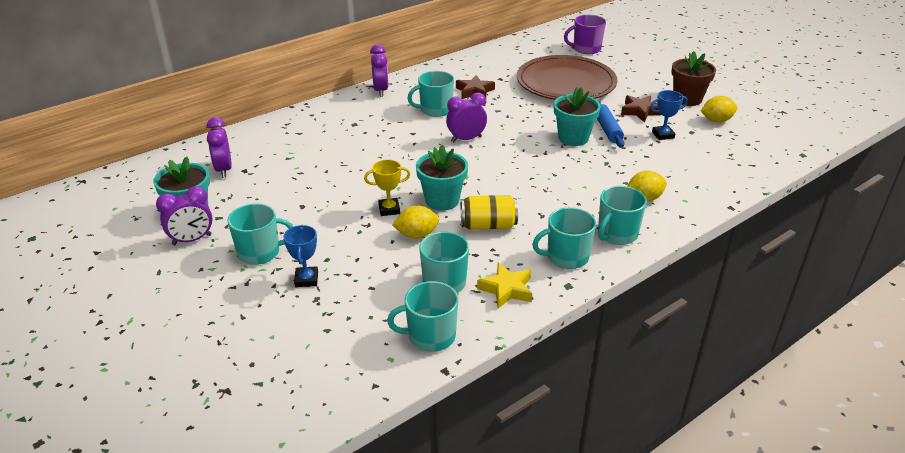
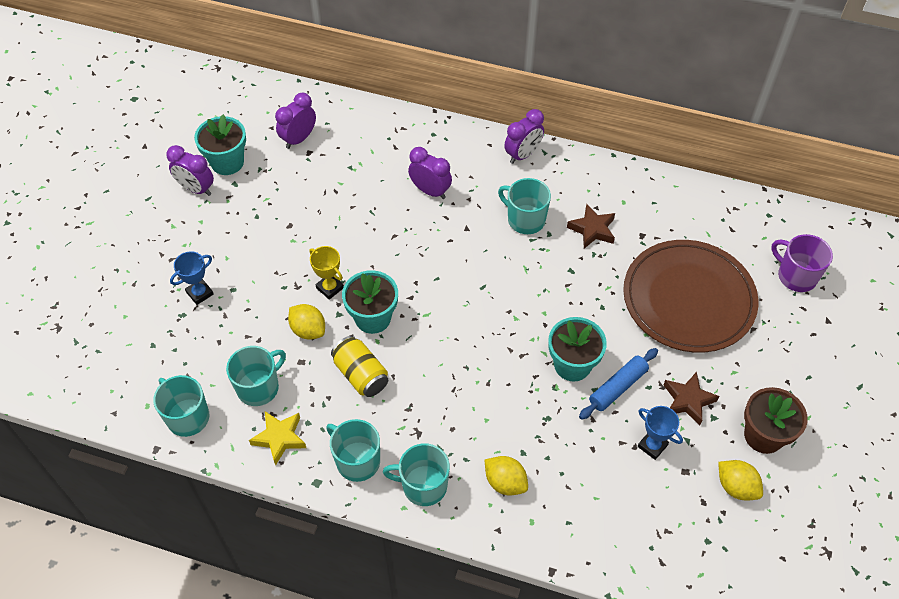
camera: 55 degrees right, 20 degrees up
turquoise mug [228,203,293,265] -> none
purple clock [446,93,487,142] -> purple clock moved to [408,147,452,199]

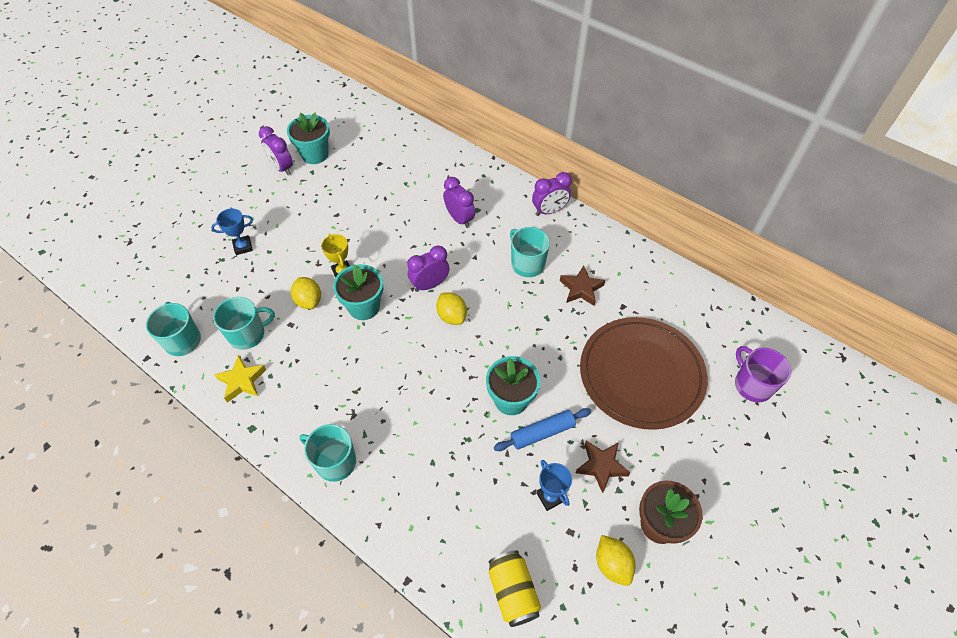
camera: 20 degrees right, 0 degrees up
purple clock [275,93,316,149] -> purple clock moved to [407,246,450,292]
turquoise mug [326,419,380,482] -> none
yellow can [331,336,388,397] -> yellow can moved to [489,550,541,627]
yellow lemon [485,456,528,495] -> yellow lemon moved to [436,292,467,325]

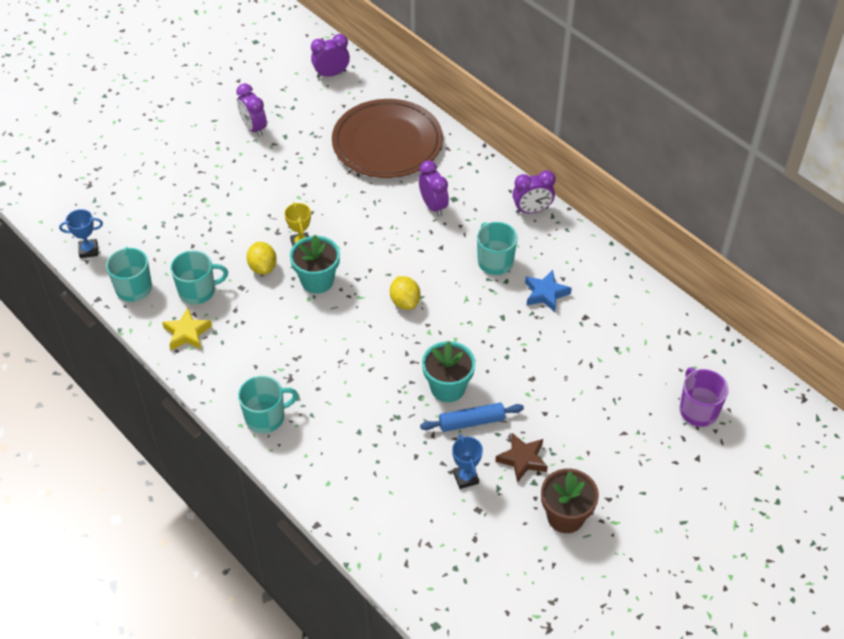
camera: 10 degrees right, 5 degrees down
blue trophy [211,209,253,255] -> blue trophy moved to [59,209,103,258]
turquoise flower pot [287,113,330,164] -> none
turquoise mug [299,424,356,482] -> turquoise mug turned 120 degrees clockwise [238,376,298,433]
purple clock [407,246,450,292] -> purple clock moved to [311,34,350,78]
yellow can [489,550,541,627] -> none
brown star [560,265,605,306] -> blue star [525,270,572,312]
brown plate [580,317,708,430] -> brown plate moved to [332,99,443,178]
yellow lemon [596,535,636,586] -> none

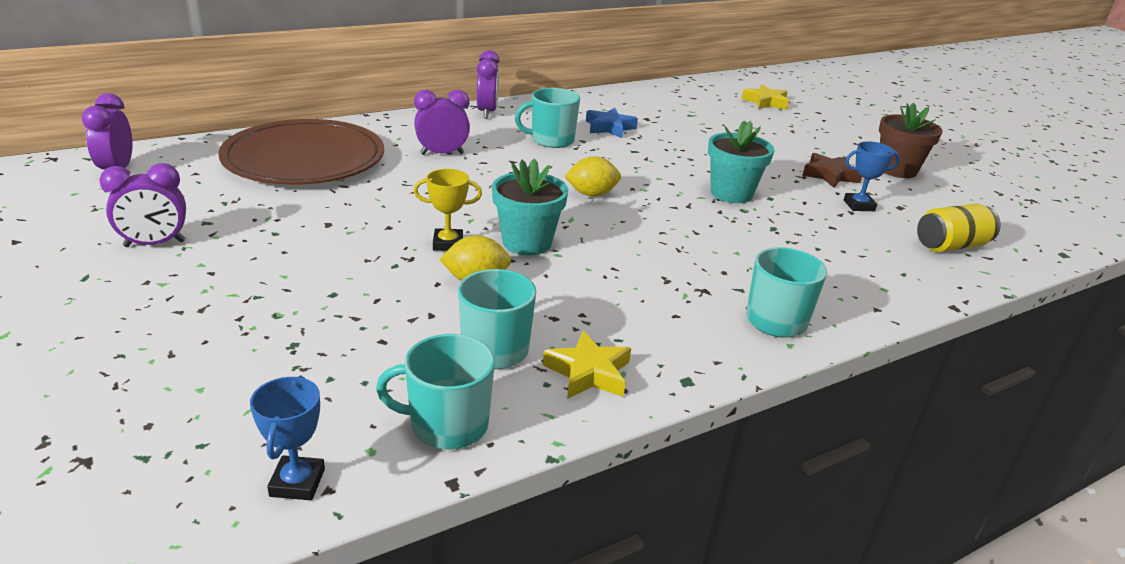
camera: 80 degrees left, 20 degrees down
blue rolling pin [420,403,524,432] -> none
purple mug [679,367,729,427] -> yellow star [742,84,789,110]
none -> yellow can [917,204,1001,252]

